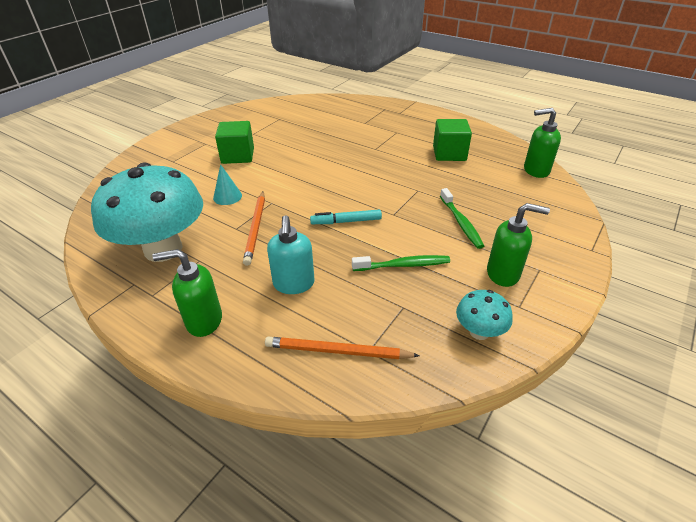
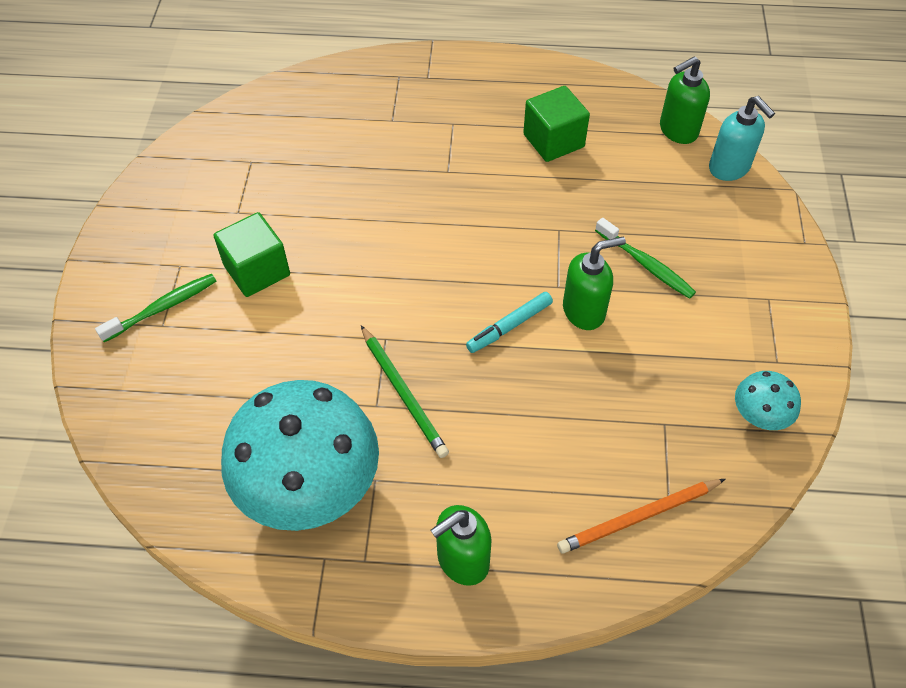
camera: 30 degrees left, 15 degrees up
turquoise cone [213,164,242,205] -> none
orange pencil [243,192,265,266] -> green pencil [361,325,449,458]
turquoise soap dispenser [267,215,315,294] -> turquoise soap dispenser moved to [709,96,775,181]
green toothbrush [352,255,450,271] -> green toothbrush moved to [95,274,216,342]
green soap dispenser [487,203,550,287] -> green soap dispenser moved to [563,237,626,330]

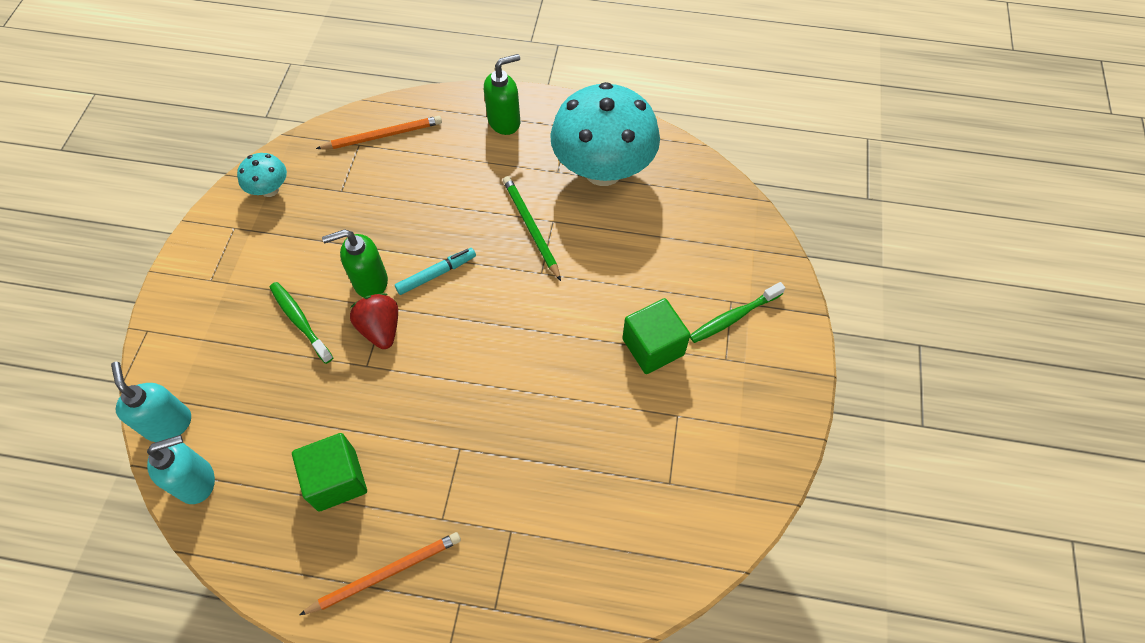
camera: 175 degrees left, 5 degrees up
green soap dispenser [660,56,710,144] -> turquoise soap dispenser [147,435,215,504]
none -> orange pencil [299,532,461,615]
none -> red strawberry [350,293,398,349]

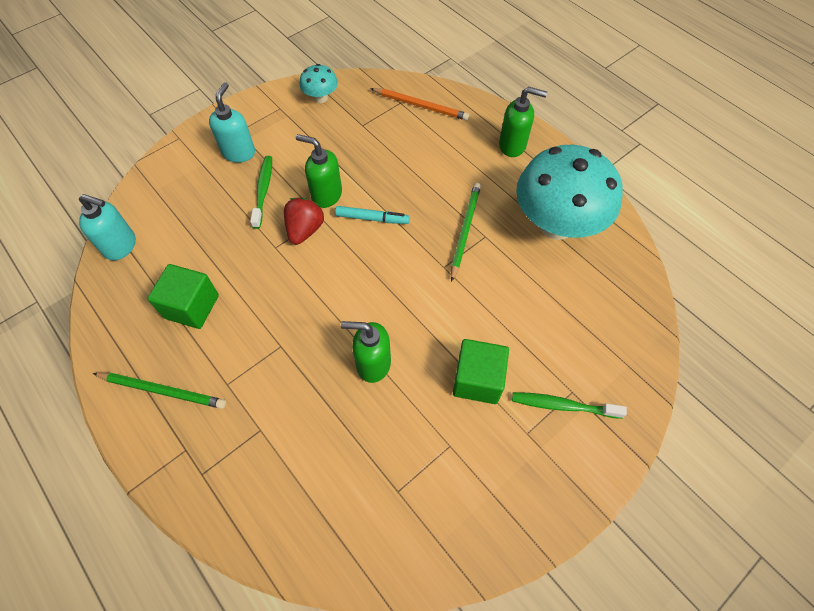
camera: 40 degrees right, 0 degrees up
turquoise soap dispenser [111,362,191,442] -> turquoise soap dispenser moved to [209,82,255,162]
orange pencil [299,532,461,615] -> green pencil [93,373,226,409]
none -> green soap dispenser [341,321,391,383]

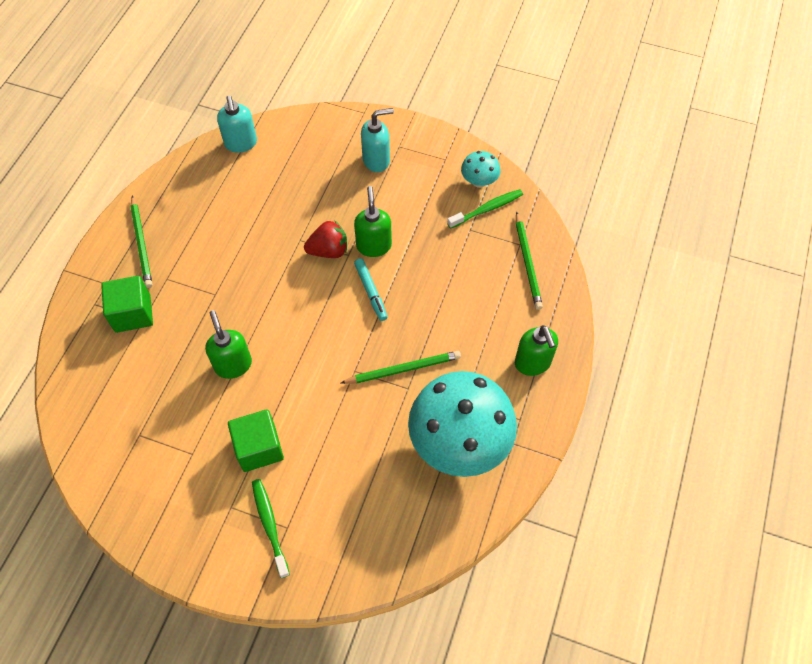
camera: 60 degrees right, 0 degrees up
green cube [147,264,219,329] -> green cube moved to [101,276,153,333]
green toothbrush [250,156,272,229] -> green toothbrush moved to [447,189,523,229]
orange pencil [370,88,469,121] -> green pencil [516,212,543,310]

